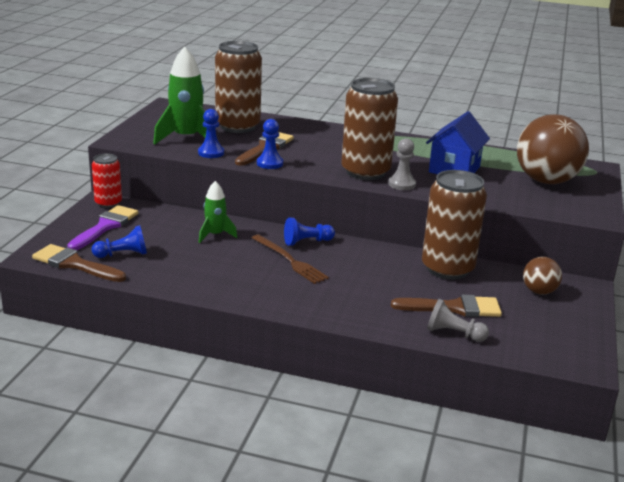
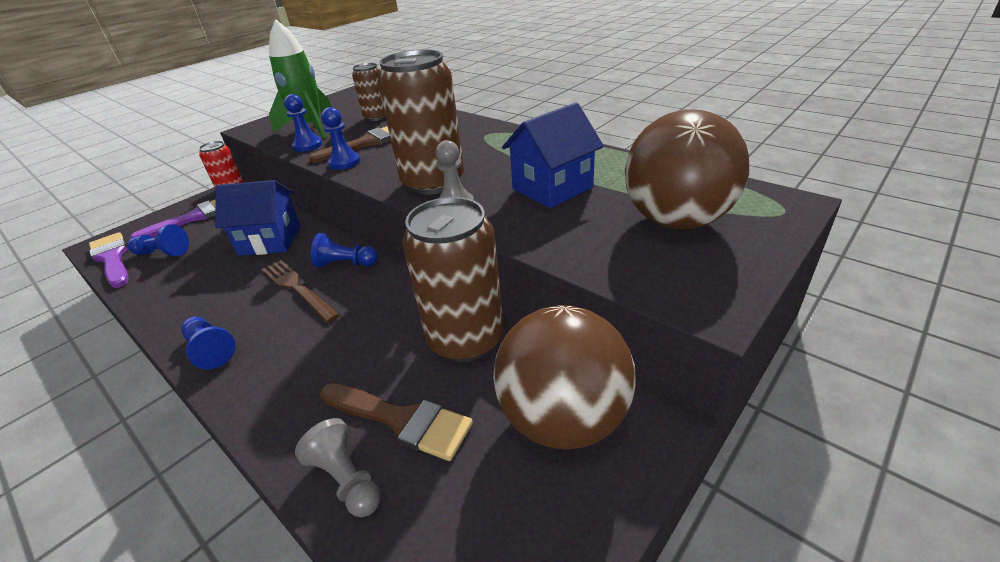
camera: 30 degrees right, 10 degrees up
brown brush [32,244,126,282] -> purple brush [89,232,129,288]
green rocket [199,181,238,243] -> blue house [215,180,301,256]
brown can [215,41,262,133] -> brown can [352,63,386,121], size x0.55
brown fork [252,235,329,284] -> brown fork turned 150 degrees clockwise [262,260,339,323]
brown ball [523,257,562,295] -> brown ball [493,305,636,449], size x2.04
none -> blue pawn [181,317,236,369]

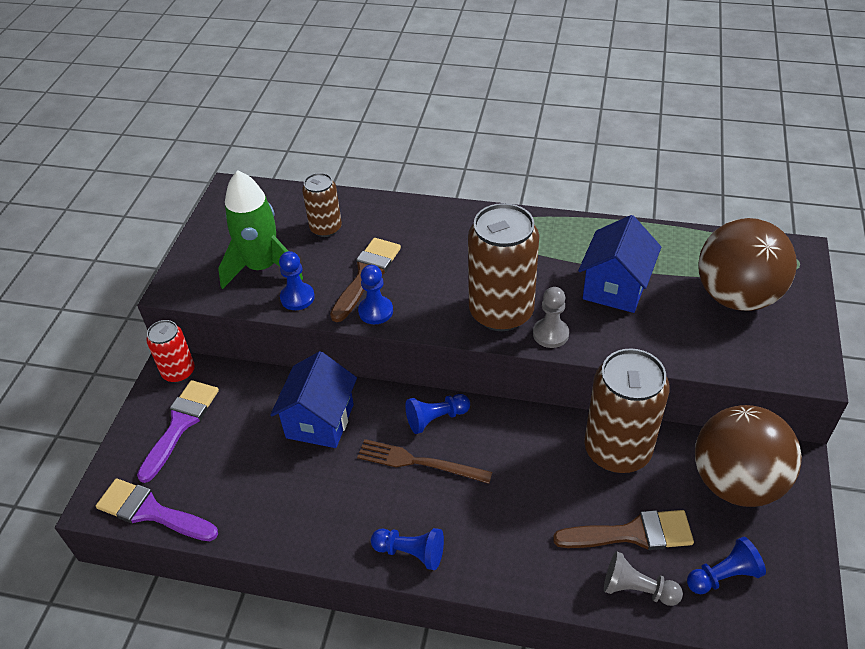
camera: 30 degrees left, 10 degrees up
blue pawn [127,224,189,256] -> blue pawn moved to [687,537,766,594]
blue house [215,180,301,256] -> blue house turned 45 degrees counterclockwise [270,351,357,448]

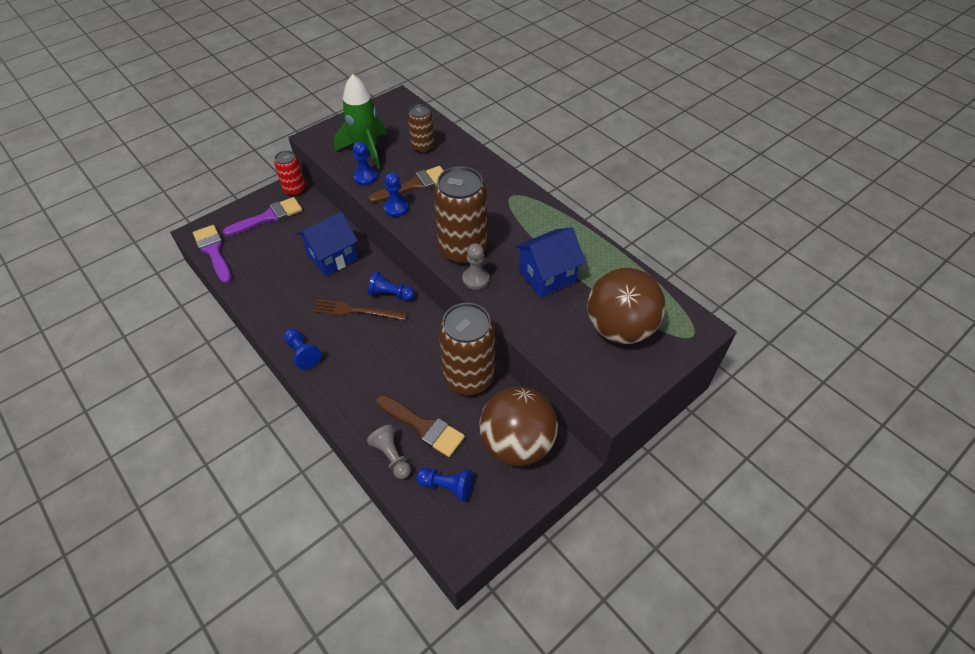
camera: 35 degrees right, 5 degrees up
brown fork [357,439,492,484] -> brown fork turned 45 degrees counterclockwise [313,299,407,320]

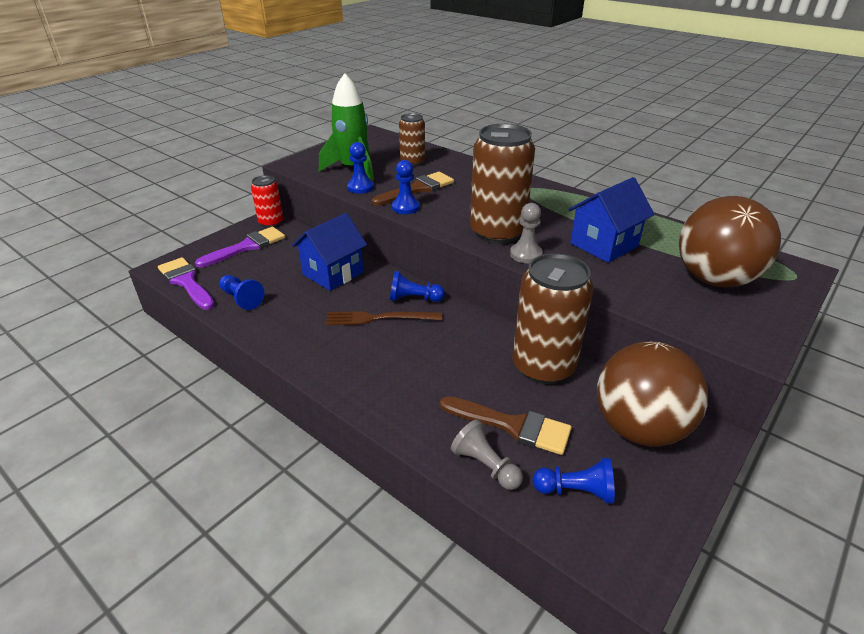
camera: 10 degrees left, 15 degrees down
blue pawn [284,328,322,369] -> blue pawn moved to [219,275,265,310]

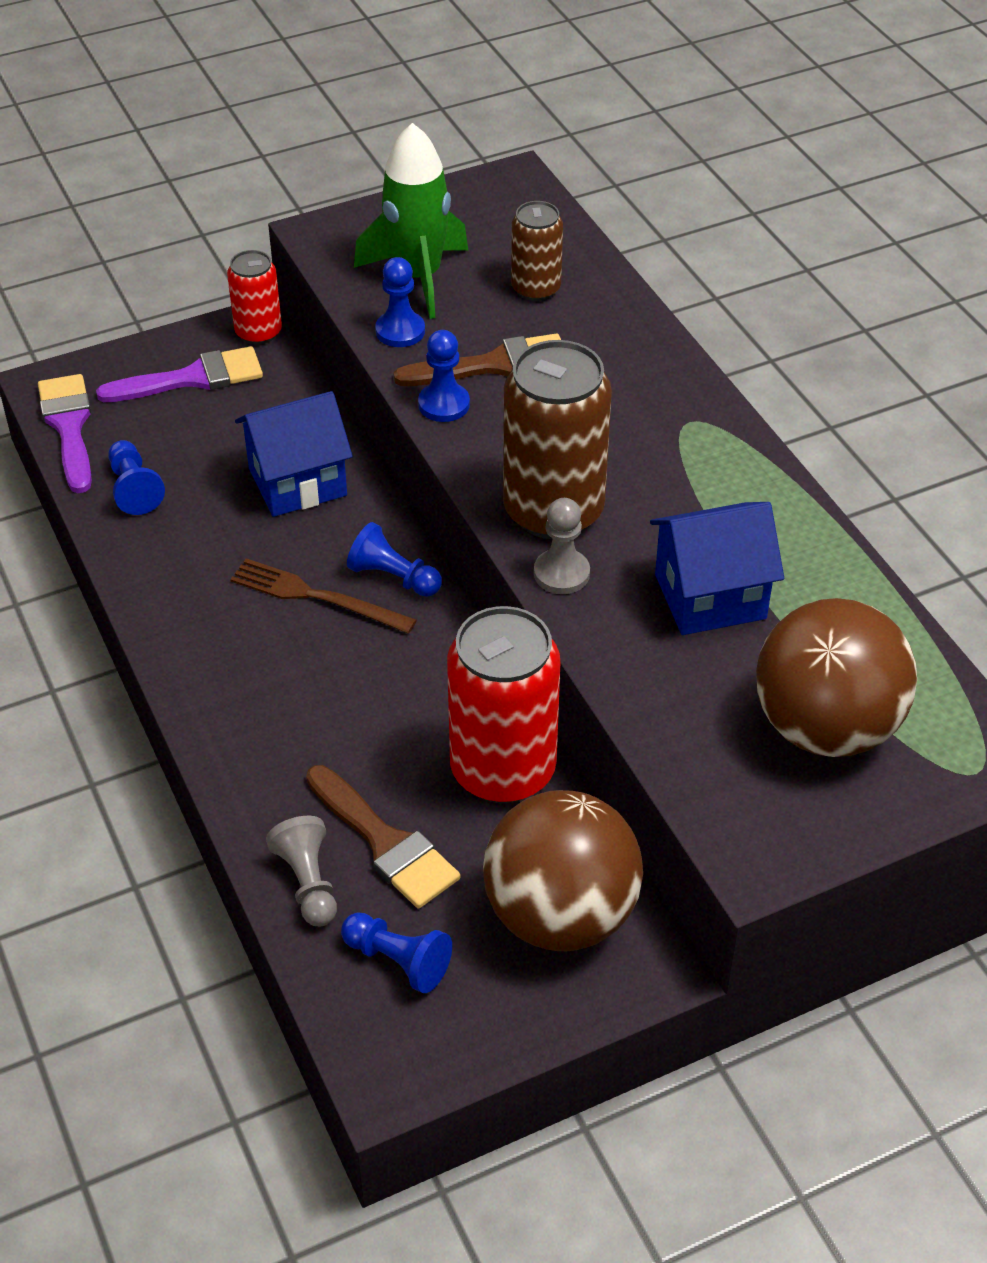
camera: 25 degrees right, 10 degrees up
brown can [512,253,593,384] -> red can [447,606,560,803]

